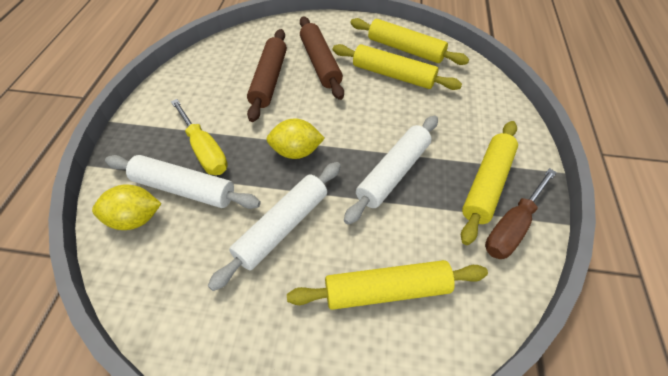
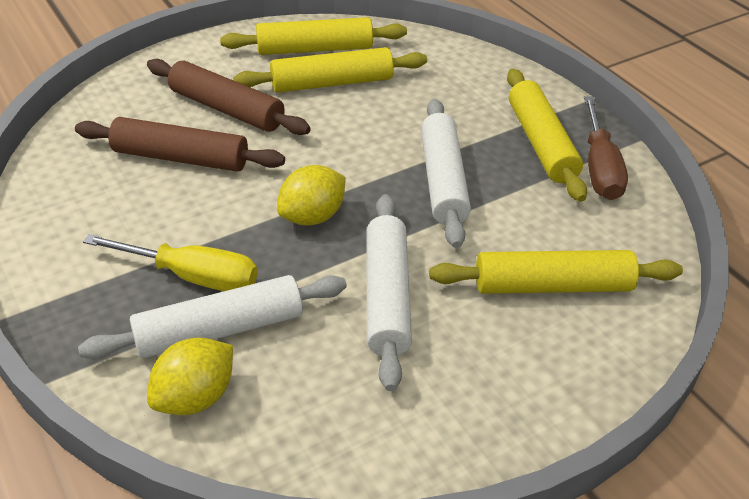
camera: 40 degrees left, 10 degrees down
brown rolling pin [247,29,287,122] -> brown rolling pin turned 45 degrees counterclockwise [75,117,285,172]
yellow rolling pin [287,260,488,310] -> yellow rolling pin turned 45 degrees clockwise [429,250,683,294]

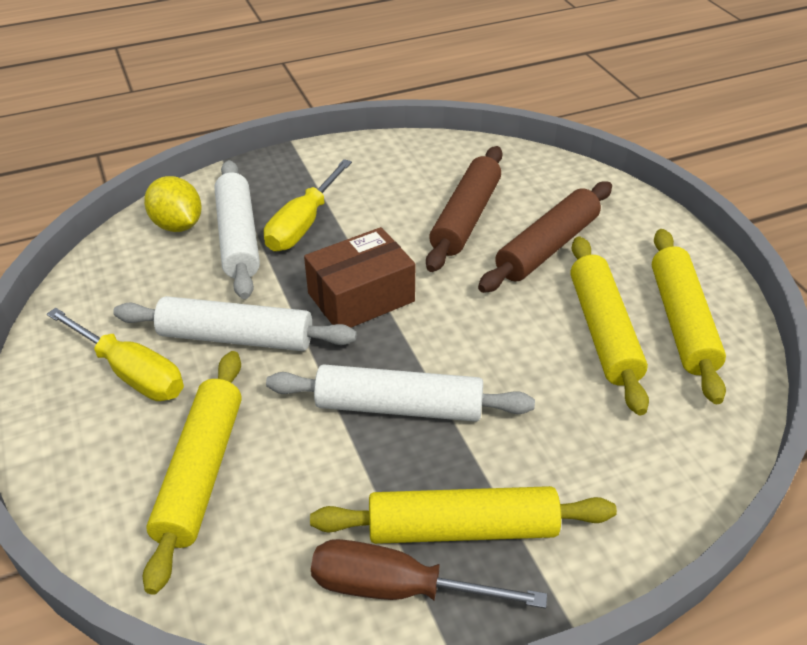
camera: 100 degrees right, 0 degrees up
yellow lemon [277,165,345,226] -> brown box [304,227,415,328]
none -> yellow screwdriver [47,308,184,401]

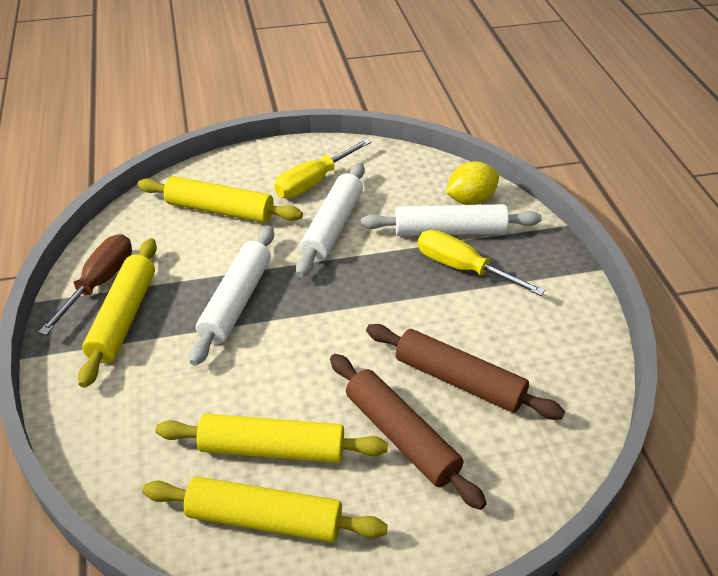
camera: 100 degrees right, 0 degrees up
brown box [304,227,415,328] -> none

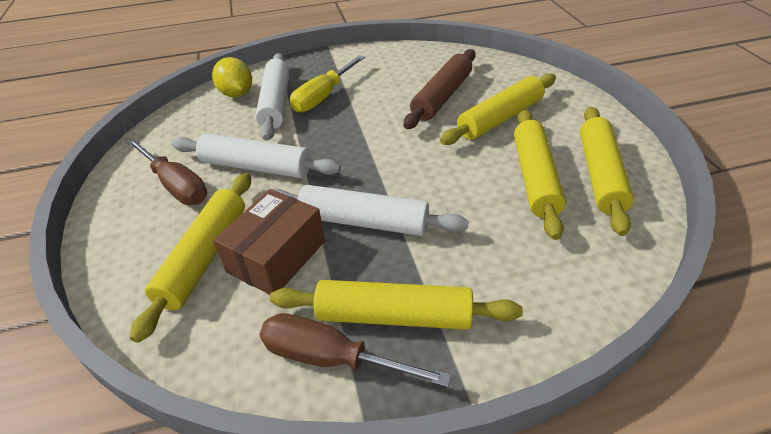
camera: 90 degrees left, 0 degrees up
yellow screwdriver [274,139,371,198] -> brown screwdriver [127,139,207,205]
brown rolling pin [330,354,487,510] -> yellow rolling pin [440,73,556,145]
none -> brown box [213,189,325,295]

